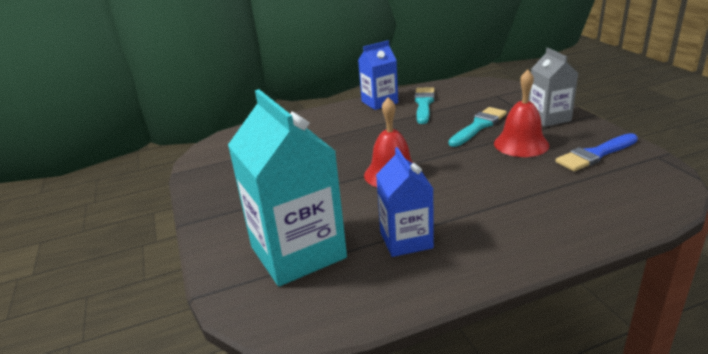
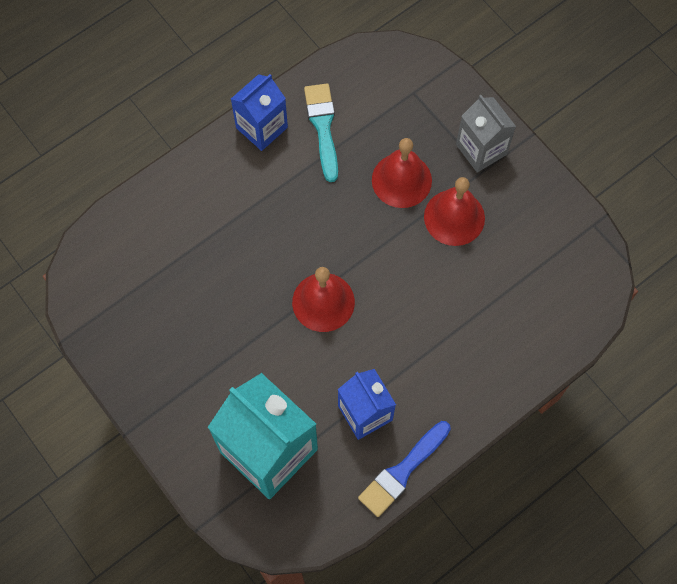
camera: 20 degrees left, 40 degrees up
turquoise brush [449,107,507,147] -> red bell [372,138,432,208]
blue brush [555,133,638,171] -> blue brush moved to [358,421,451,517]

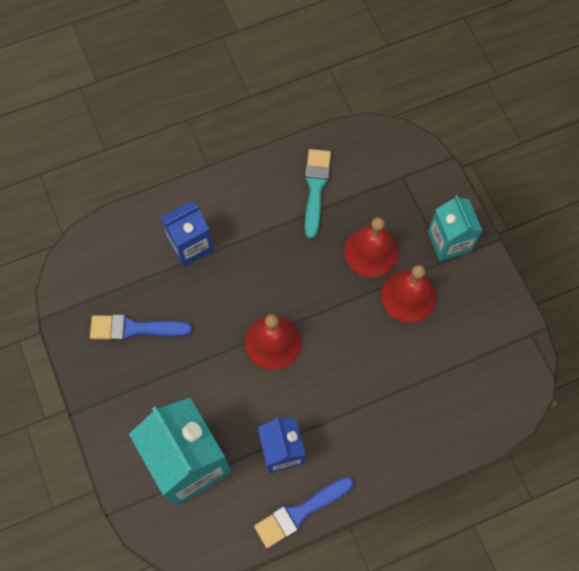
camera: 15 degrees right, 0 degrees up
blue carton [231,74,288,151] -> blue carton moved to [160,201,213,266]
grey carton [456,95,516,173] -> turquoise carton [428,195,483,261]
none -> blue brush [90,315,192,341]

